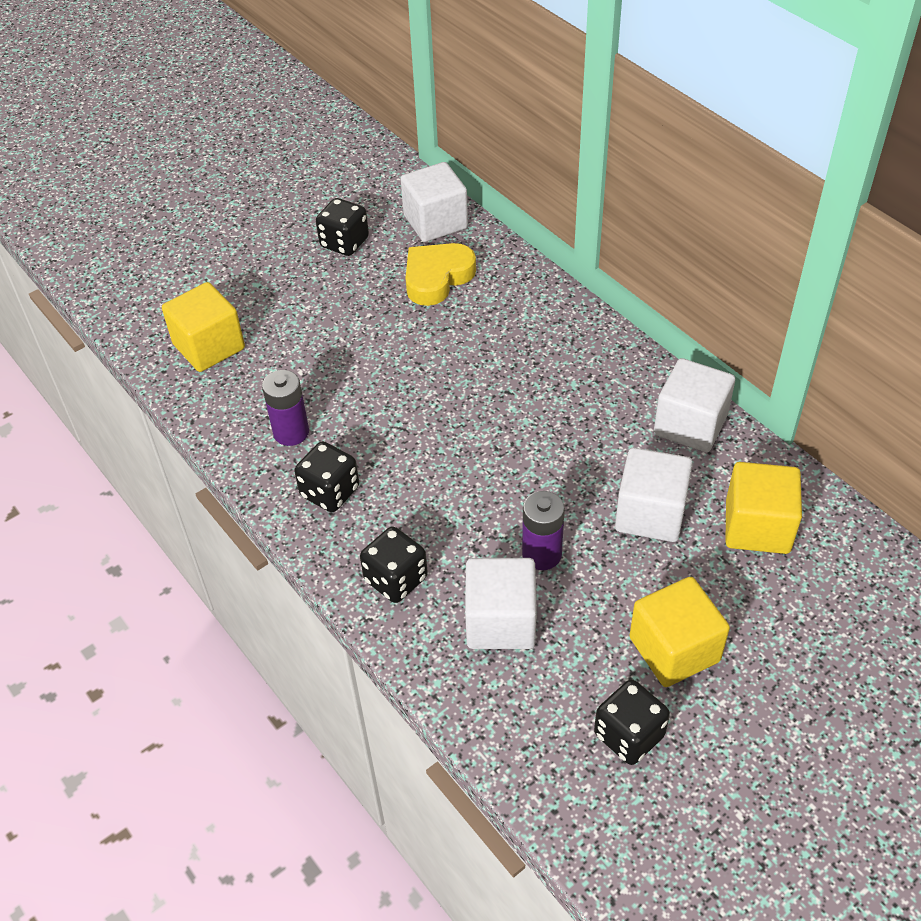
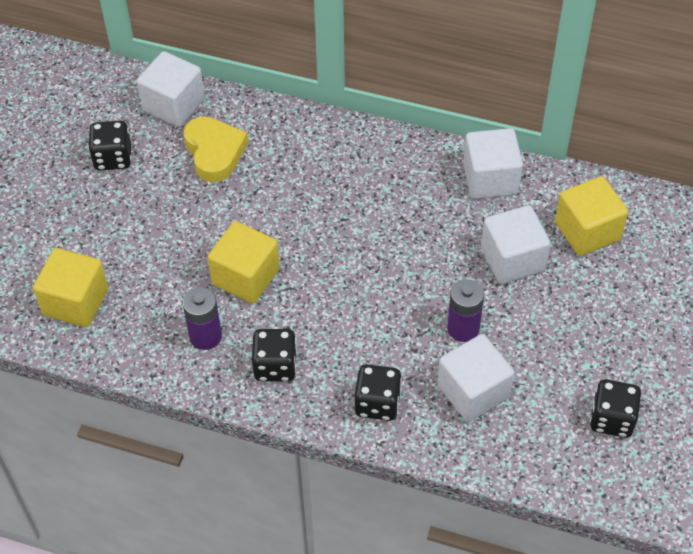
camera: 35 degrees left, 5 degrees up
yellow heart [405,243,476,306] -> yellow heart turned 150 degrees clockwise [183,116,248,182]
yellow cube [629,577,730,687] -> yellow cube moved to [208,221,280,303]

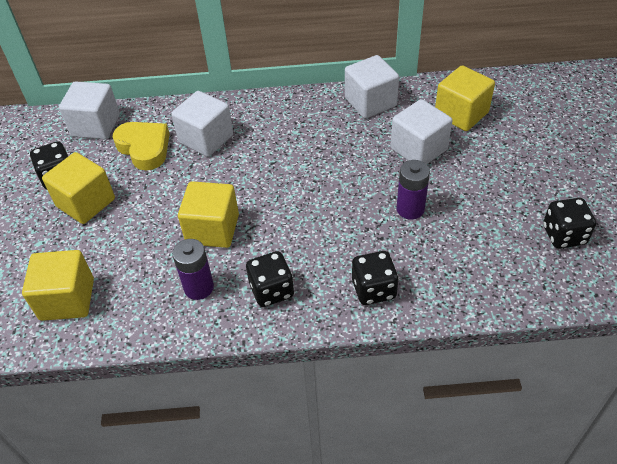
camera: 20 degrees left, 5 degrees down
white cube [437,334,514,422] -> white cube moved to [171,91,233,157]
none -> yellow cube [42,152,115,224]

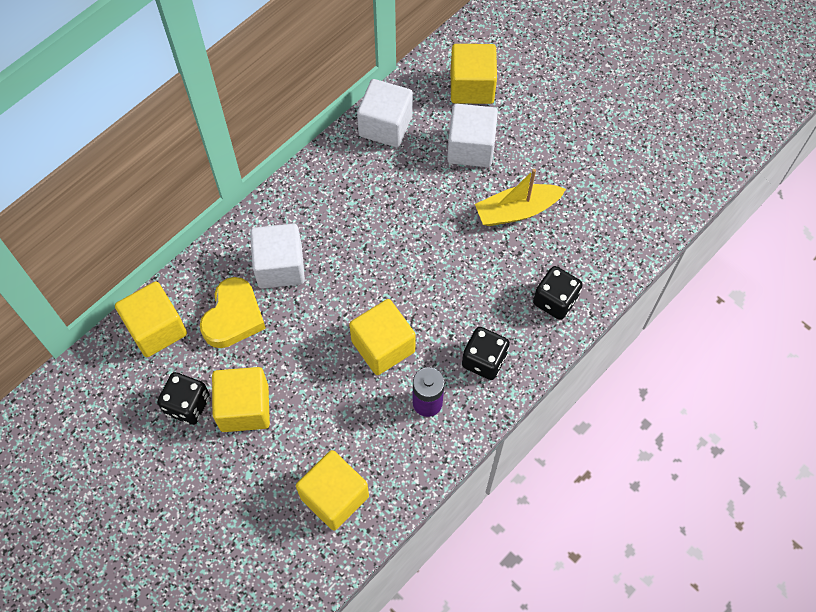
camera: 45 degrees left, 15 degrees up
white cube [59,81,120,139] -> yellow cube [115,281,187,357]
yellow heart [113,122,169,170] -> yellow heart turned 105 degrees clockwise [200,277,266,348]
purple battery [397,160,430,220] -> yellow boat [475,169,566,226]
black dice [543,198,596,248] -> none

